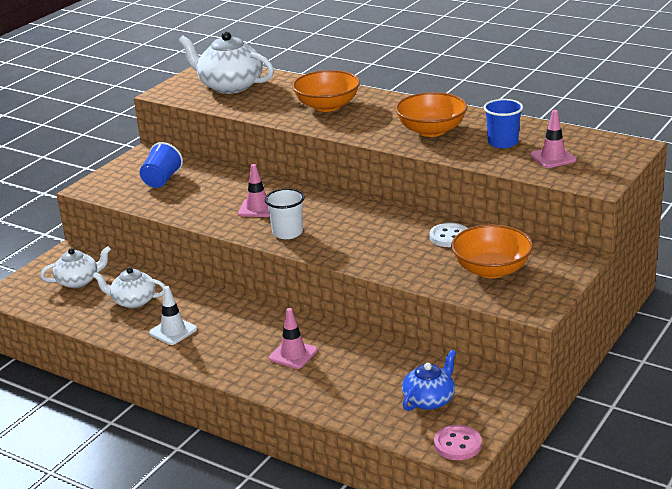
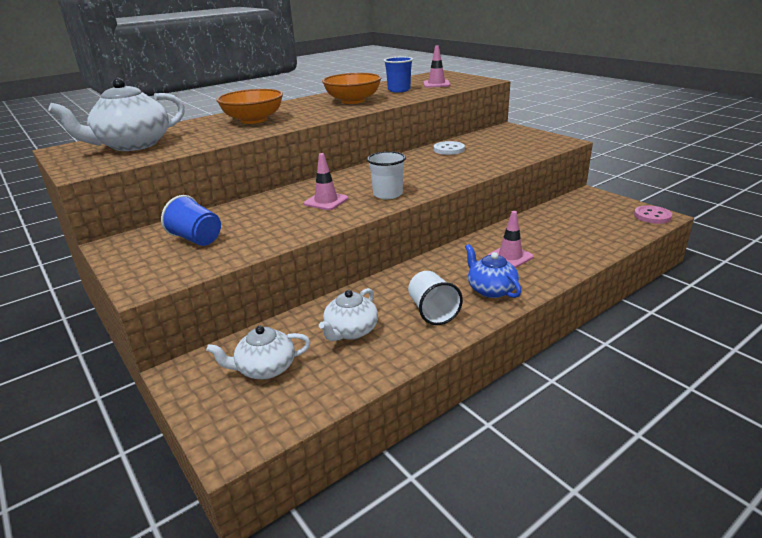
camera: 70 degrees left, 0 degrees up
white teapot [40,246,111,288] -> white teapot turned 105 degrees counterclockwise [206,326,311,379]
white traffic cone [149,286,197,345] -> white cup [408,271,463,325]
blue teapot [402,349,456,411] -> blue teapot moved to [465,244,521,298]
orange bowl [451,225,533,278] -> none

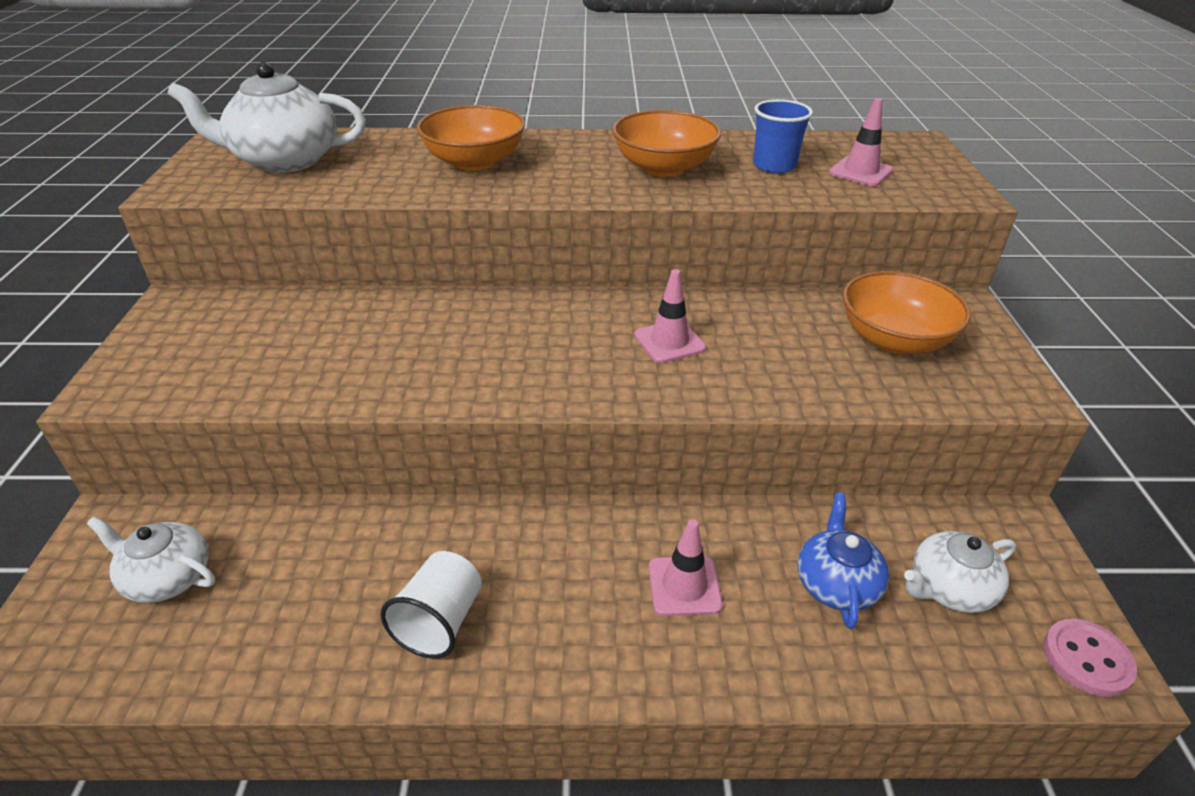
camera: 35 degrees right, 10 degrees up
blue cup [161,195,221,246] -> none
pink traffic cone [304,153,348,210] -> pink traffic cone moved to [634,269,706,363]
white teapot [319,288,378,341] -> white teapot moved to [904,531,1016,613]
white cup [367,151,406,199] -> none
white button [434,141,465,155] -> none
blue teapot [465,244,521,298] -> blue teapot moved to [798,493,889,629]
none -> orange bowl [843,271,971,354]

